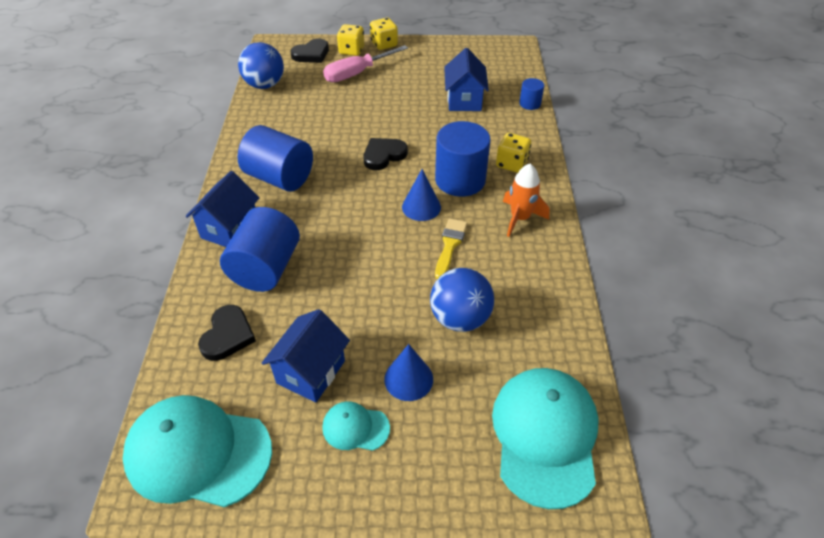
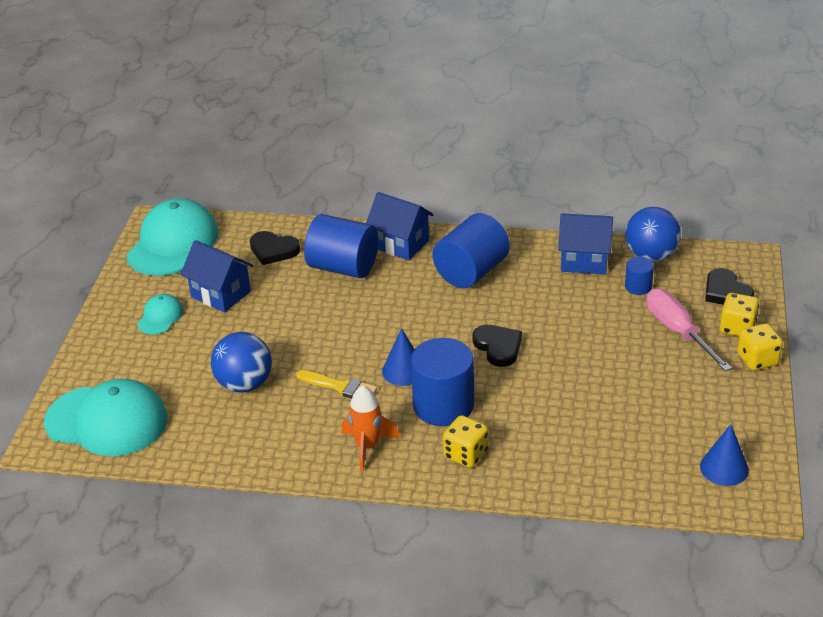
camera: 100 degrees right, 10 degrees down
blue cone [384,344,433,401] -> blue cone moved to [700,424,749,486]
blue house [444,48,489,111] -> blue house moved to [558,213,613,274]
blue cylinder [519,78,544,110] -> blue cylinder moved to [625,257,654,295]

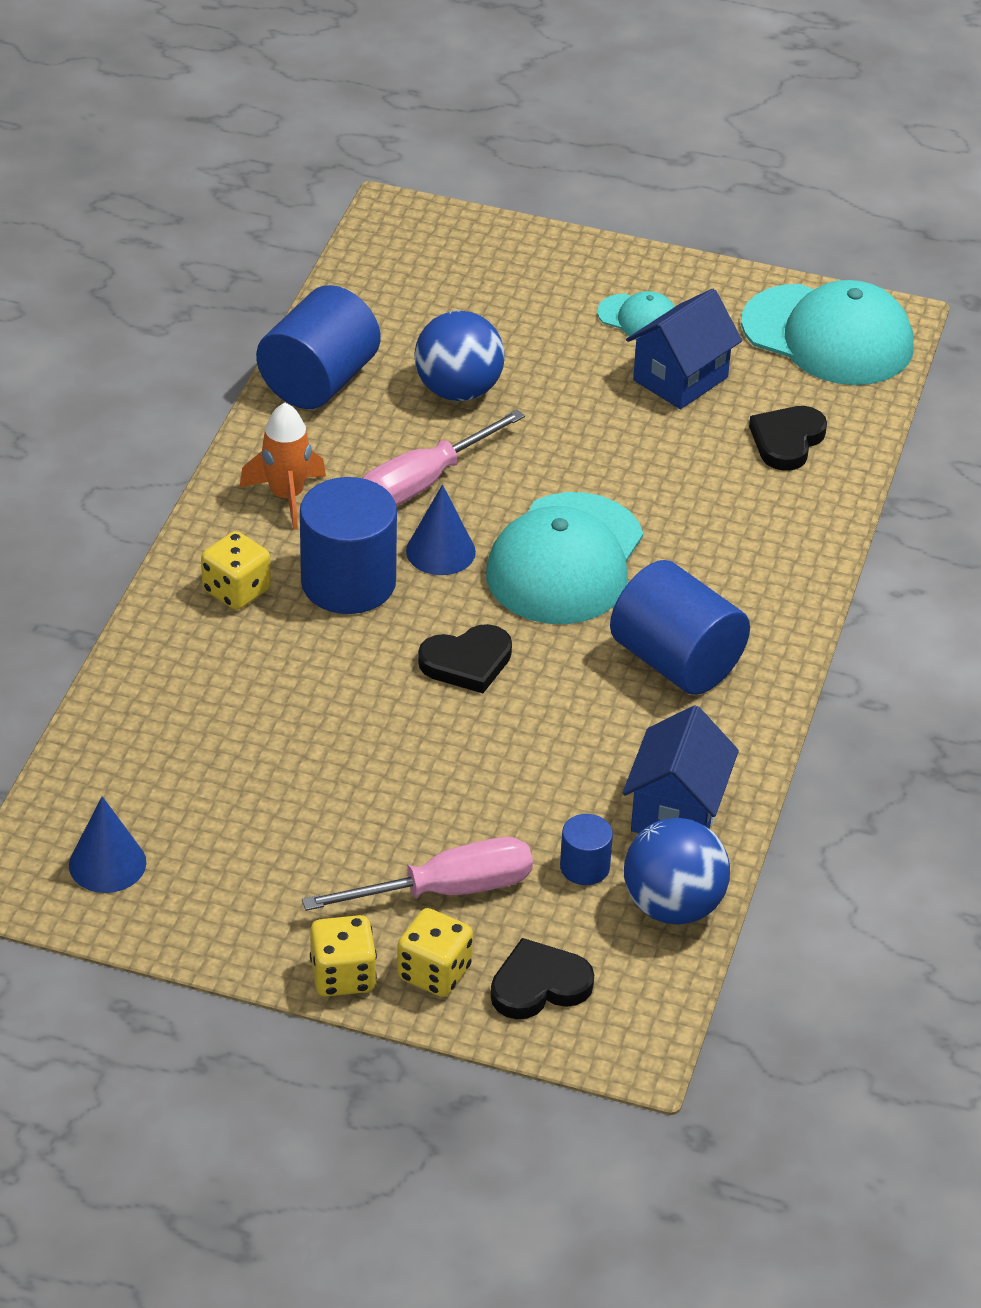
camera: 95 degrees right, 5 degrees up
turquoise cap [44,379,167,456] -> turquoise cap moved to [486,492,643,624]
yellow brush [296,370,377,399] -> pink screwdriver [362,409,525,506]
blue cylinder [304,214,378,278] -> blue cylinder moved to [256,285,380,409]
blue house [366,192,434,261] -> none

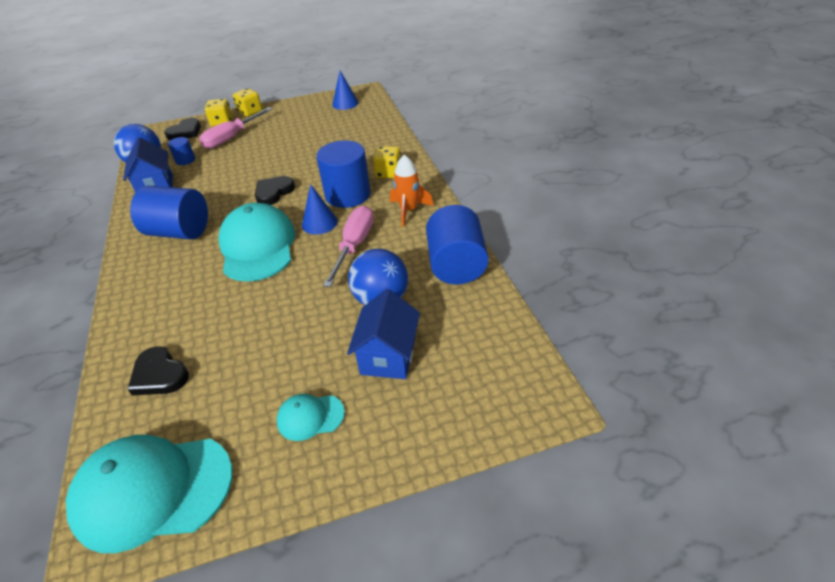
camera: 150 degrees right, 0 degrees up
blue house [626,289,742,409] -> blue house moved to [347,289,420,379]
black heart [749,406,827,471] -> black heart turned 135 degrees clockwise [127,346,189,395]

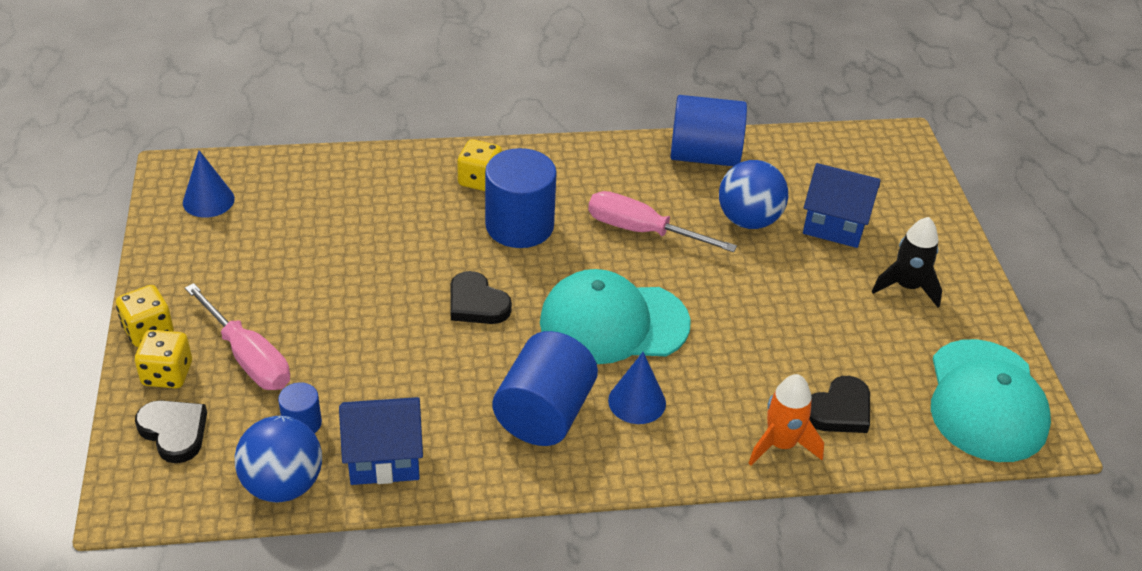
camera: 85 degrees left, 0 degrees up
turquoise cap [277,394,345,441] -> black rocket [872,217,942,308]
blue cone [302,184,338,235] -> blue cone moved to [608,352,666,424]
orange rocket [390,155,434,227] -> orange rocket moved to [749,374,824,465]

